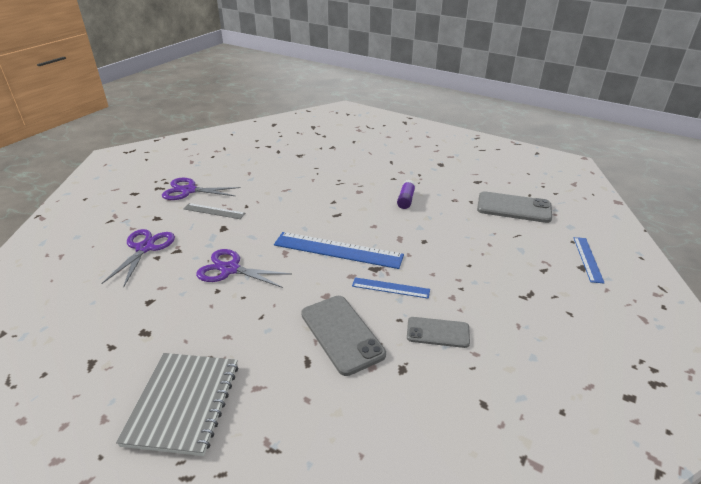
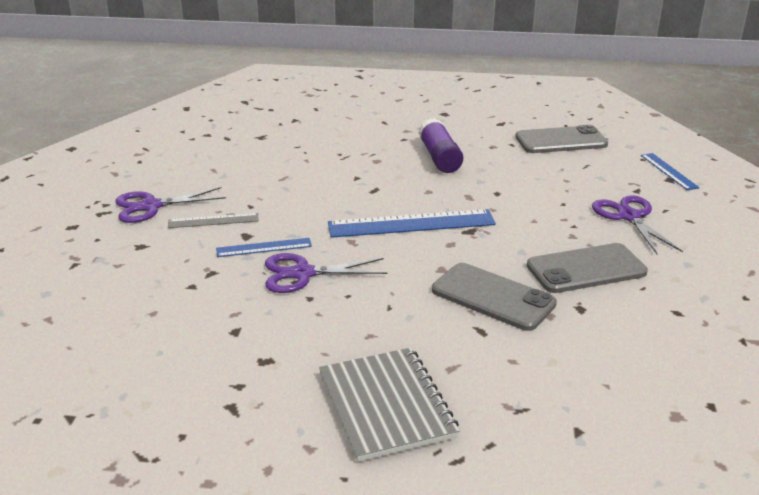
camera: 25 degrees left, 5 degrees down
purple scissors [101,229,175,288] -> purple scissors moved to [592,195,683,254]
blue ruler [352,277,430,299] -> blue ruler moved to [216,238,312,257]
purple glue stick [397,180,416,209] -> purple glue stick [419,118,463,173], size x1.60
grey phone [407,317,470,348] -> grey phone [527,243,648,293], size x1.57

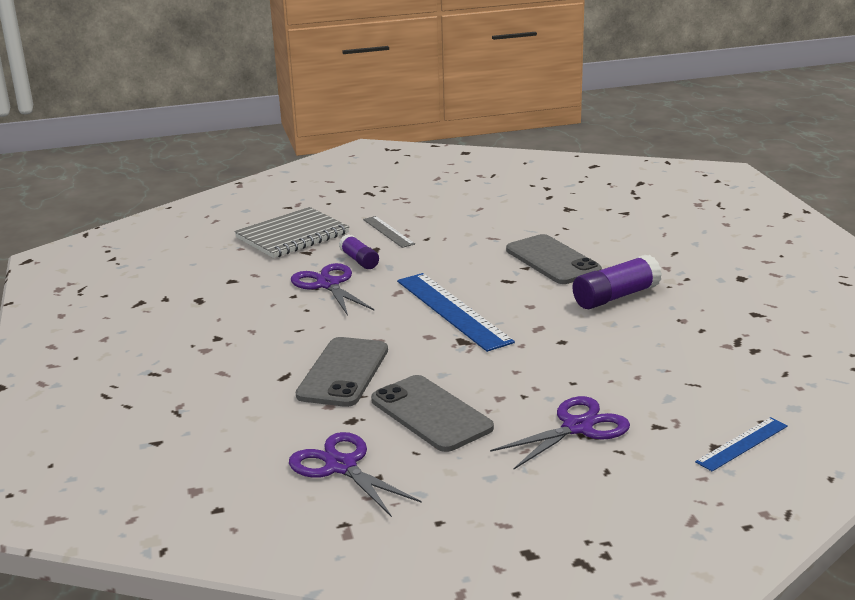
camera: 70 degrees right, 5 degrees down
purple scissors [115,187,226,223] -> purple scissors moved to [289,432,422,517]
blue ruler [216,238,312,257] -> purple glue stick [339,234,379,269]
grey notebook [319,348,460,462] -> grey notebook moved to [234,207,349,258]
grey phone [515,125,608,153] -> grey phone moved to [506,234,602,284]

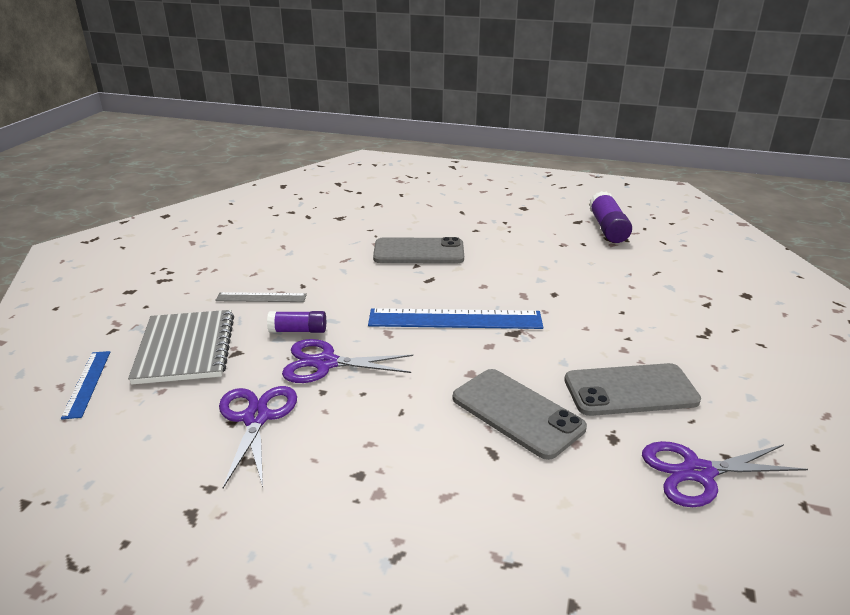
camera: 60 degrees left, 5 degrees up
purple scissors [490,396,630,470] -> purple scissors moved to [219,386,297,488]
purple glue stick [573,255,662,309] -> purple glue stick moved to [589,191,632,243]
blue ruler [695,417,788,471] -> blue ruler moved to [61,351,110,420]

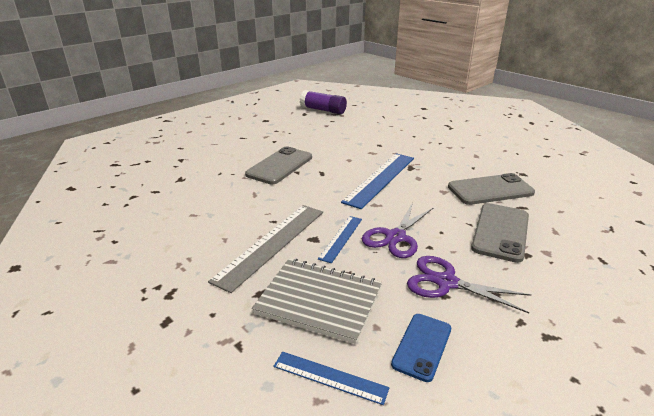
camera: 60 degrees left, 0 degrees up
grey ruler [215,292,307,302] -> grey ruler [208,205,323,293], size x1.85
purple glue stick [267,311,326,333] -> blue ruler [318,216,362,263]
grey phone [564,363,701,416] -> grey phone moved to [471,203,529,263]
purple scissors [642,441,808,507] -> none
none -> blue phone [391,314,451,382]

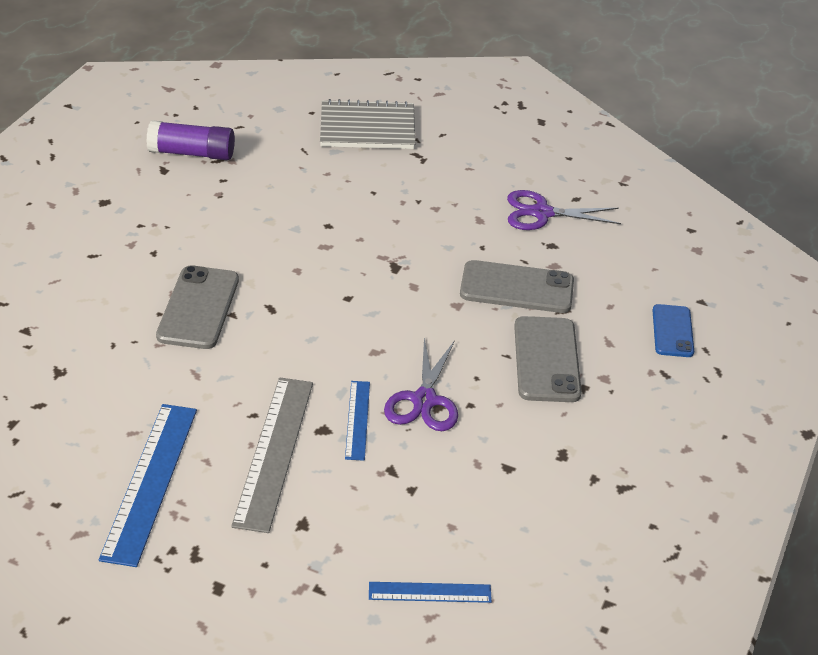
camera: 25 degrees left, 10 degrees up
grey notebook [252,259,382,344] -> grey notebook moved to [320,99,415,149]
blue ruler [341,153,414,209] -> blue ruler moved to [99,404,197,567]
blue phone [391,314,451,382] -> blue phone moved to [653,304,694,357]
purple scissors [407,256,531,313] -> purple scissors moved to [507,190,621,230]
grey phone [448,173,535,205] -> grey phone turned 45 degrees clockwise [460,260,574,313]

